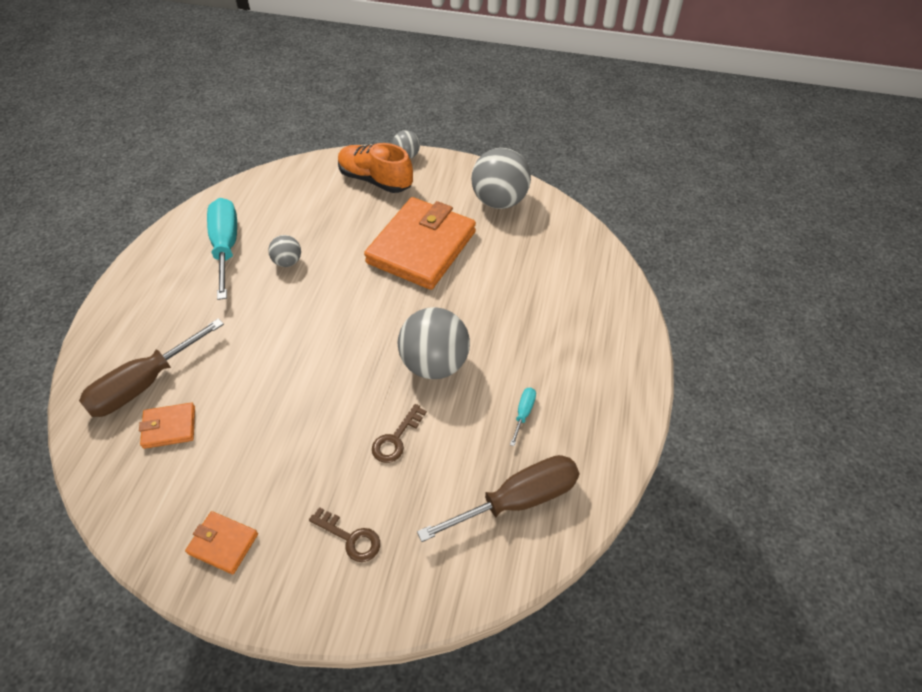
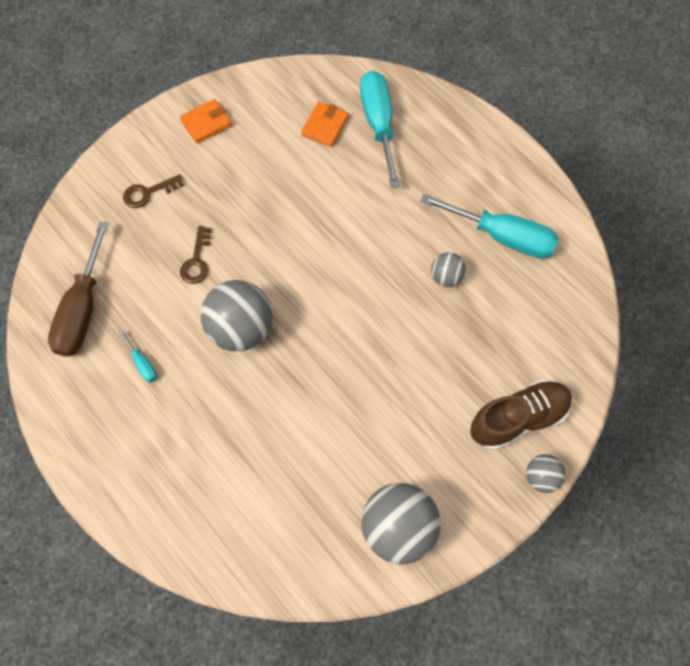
camera: 125 degrees right, 15 degrees up
brown screwdriver [79,318,224,417] -> turquoise screwdriver [360,71,400,188]
orange shoe [338,143,413,193] -> brown shoe [470,380,572,450]
orange wallet [364,197,476,290] -> none
brown key [372,404,427,463] -> brown key turned 150 degrees counterclockwise [180,226,211,284]

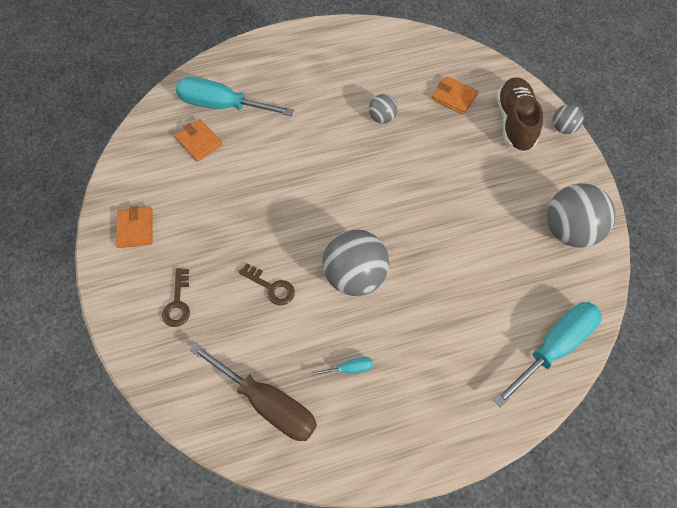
camera: 65 degrees left, 5 degrees down
turquoise screwdriver [420,194,559,258] -> turquoise screwdriver moved to [493,302,602,408]
none -> orange wallet [432,76,478,115]

